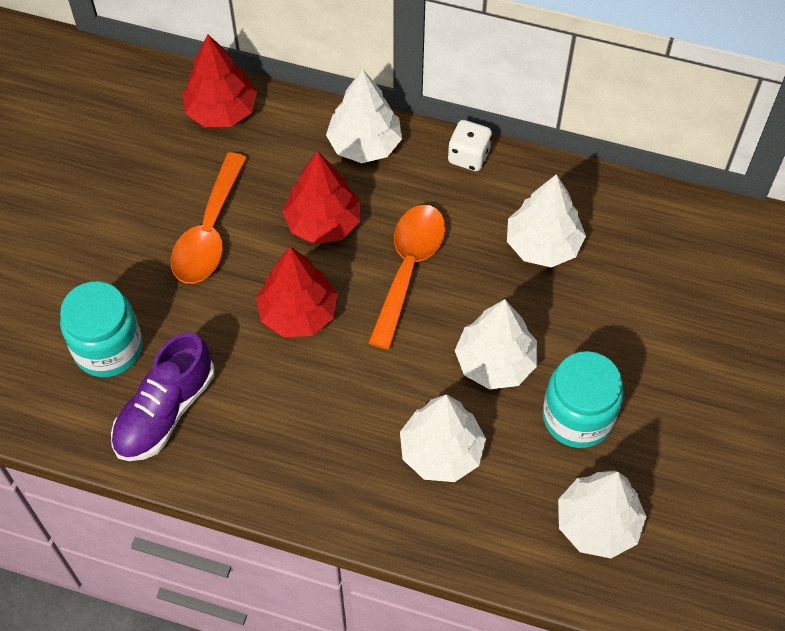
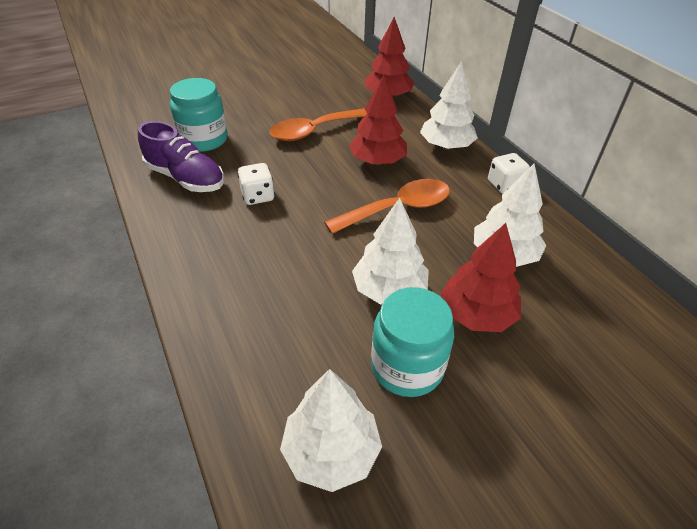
camera: 45 degrees right, 15 degrees down
purple shoe [111,332,214,461] -> purple shoe turned 135 degrees counterclockwise [138,121,224,192]
red tree [256,247,338,337] -> red tree moved to [441,223,521,332]
white tree [400,395,486,482] -> none
none -> white dice [237,163,275,205]

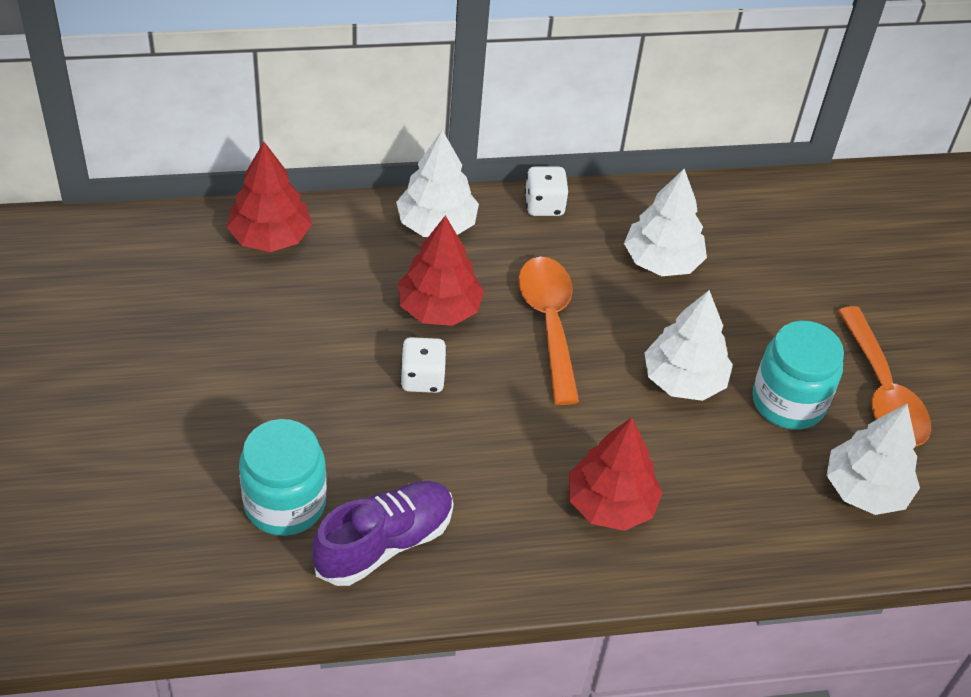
camera: 75 degrees left, 5 degrees up
white dice [237,163,275,205] -> white dice moved to [400,337,447,393]
orange spoon [269,108,367,141] -> orange spoon moved to [838,306,931,447]
red tree [441,223,521,332] -> red tree moved to [569,417,663,531]

